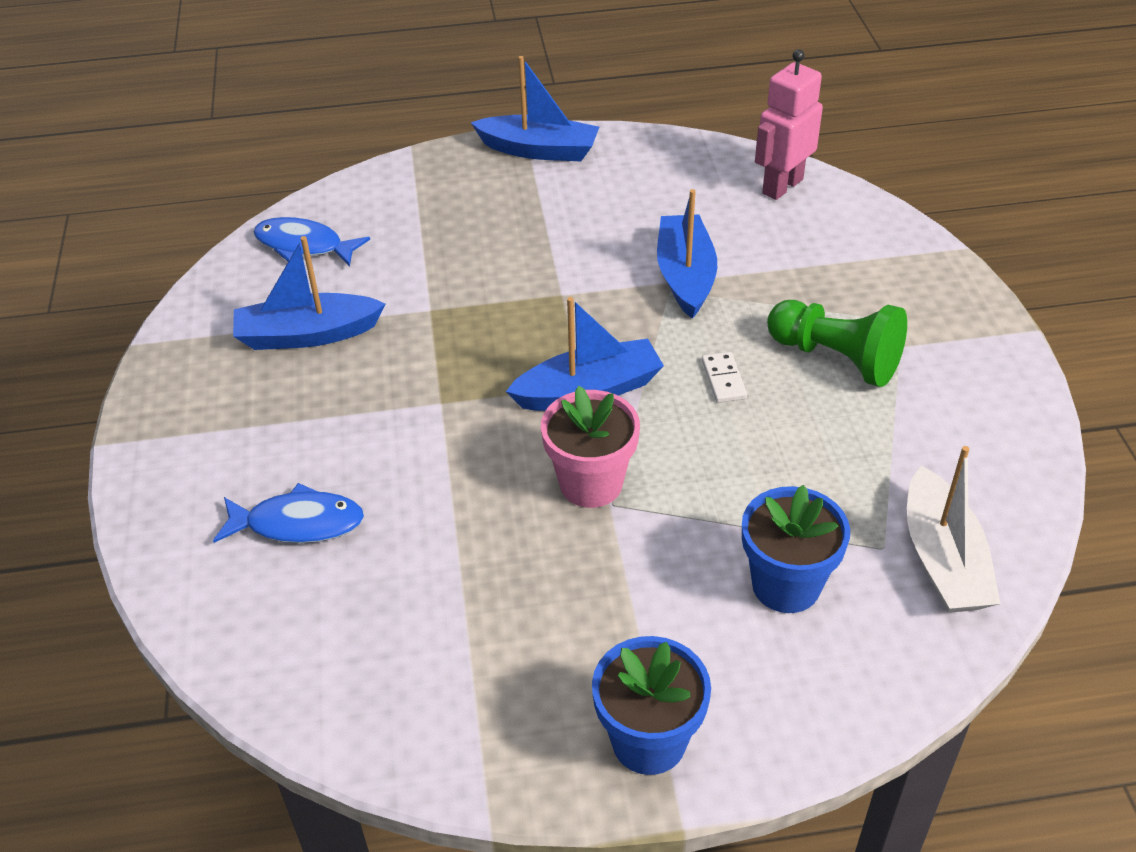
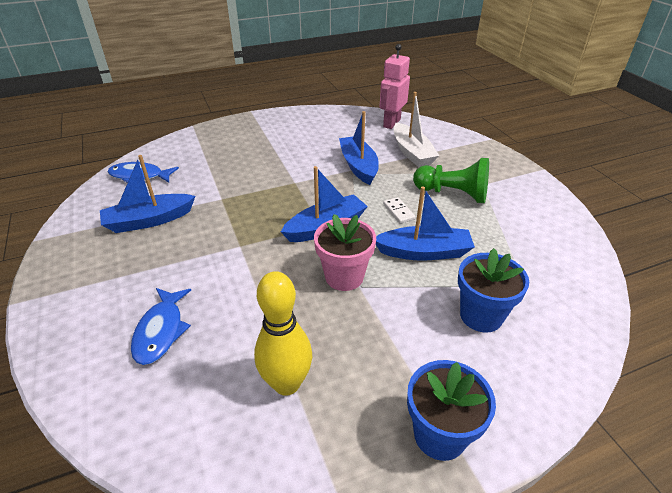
camera: 15 degrees left, 5 degrees down
blue fish [213,483,364,543] -> blue fish turned 105 degrees clockwise [131,288,191,365]
blue boat [471,56,599,161] -> blue boat moved to [376,186,475,261]
white boat [907,446,1001,613] -> white boat moved to [394,92,439,167]
none -> yellow bowling pin [254,271,312,396]

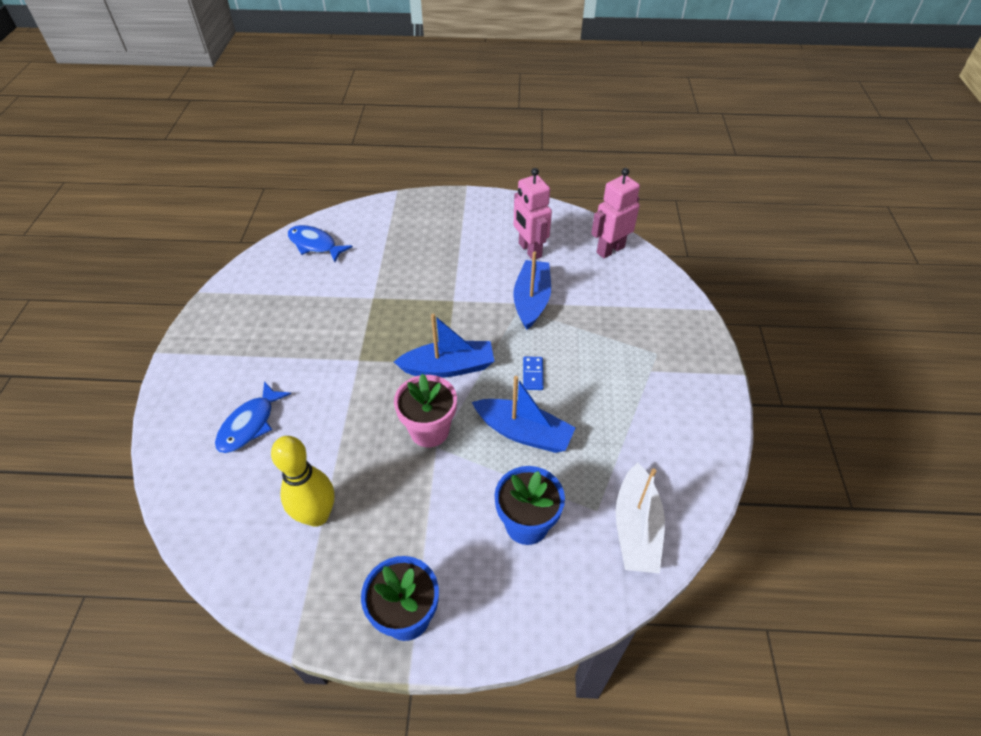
camera: 25 degrees right, 10 degrees up
blue boat [100,155,195,233] -> none
white domino [383,197,416,224] -> blue domino [523,356,544,390]
white boat [394,92,439,167] -> white boat moved to [615,463,665,573]
green pawn [413,158,489,203] -> none
none -> pink robot [514,168,552,259]

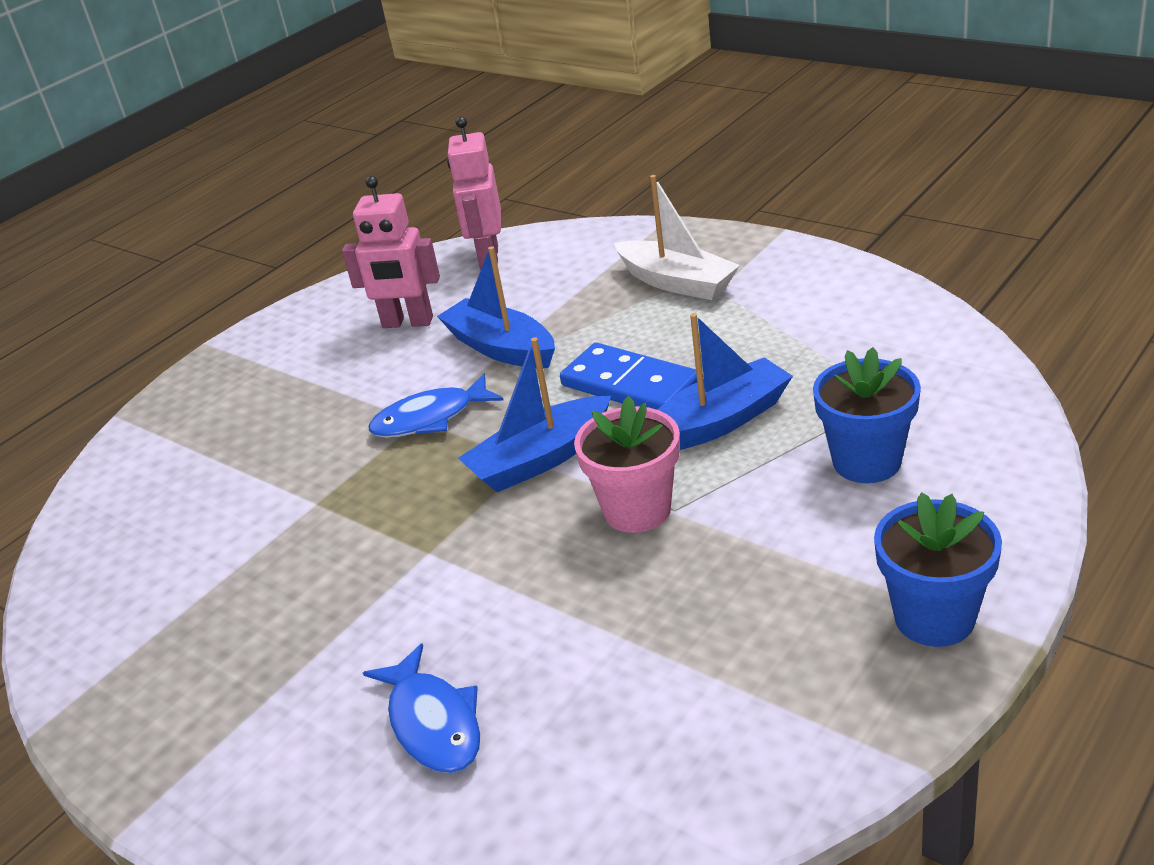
camera: 50 degrees left, 15 degrees down
yellow bowling pin [271,436,334,527] -> none
blue fish [288,225,353,262] -> blue fish moved to [369,374,504,438]
blue boat [394,314,494,378] -> blue boat turned 150 degrees counterclockwise [458,337,611,492]
blue domino [523,356,544,390] -> blue domino [560,343,697,410], size x2.03
white boat [615,463,665,573] -> white boat moved to [614,175,740,300]

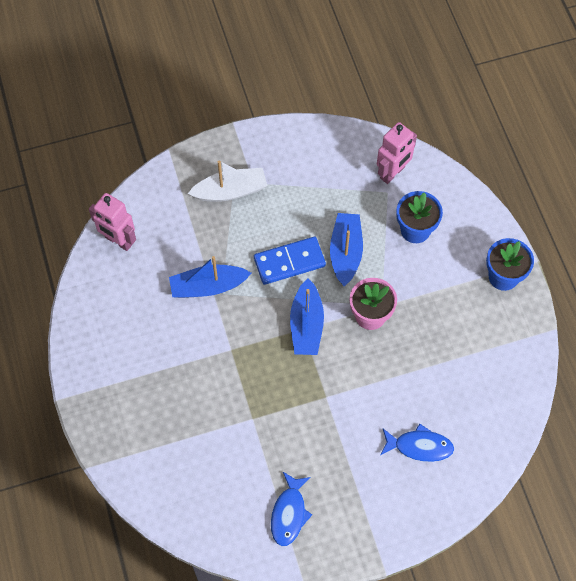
camera: 60 degrees left, 30 degrees up
pink robot [342,176,440,328] -> pink robot moved to [377,122,417,184]
blue fish [369,374,504,438] -> blue fish moved to [271,472,312,546]

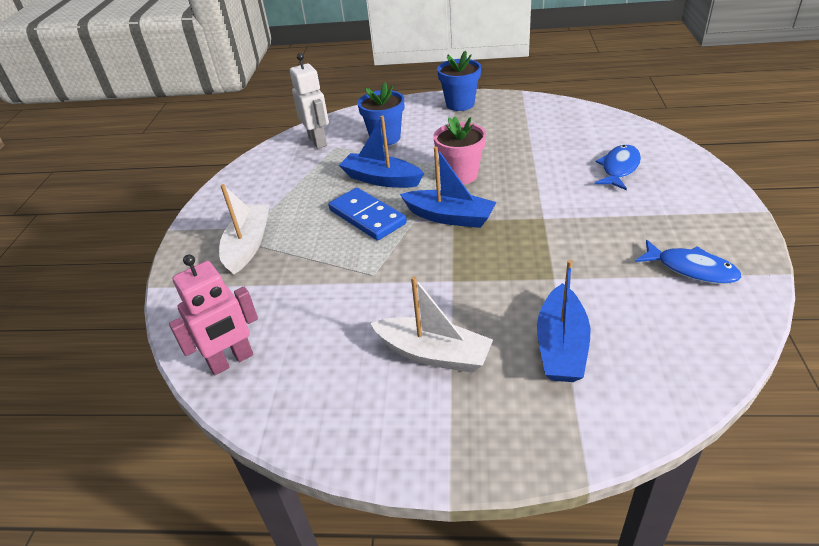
camera: 65 degrees left, 25 degrees down
blue boat [169,256,251,298] -> blue boat moved to [537,260,590,382]
blue domino [254,237,326,285] -> blue domino turned 45 degrees counterclockwise [328,188,407,241]
pink robot [377,122,417,184] -> white robot [290,53,329,149]
none -> white boat [370,276,493,373]

